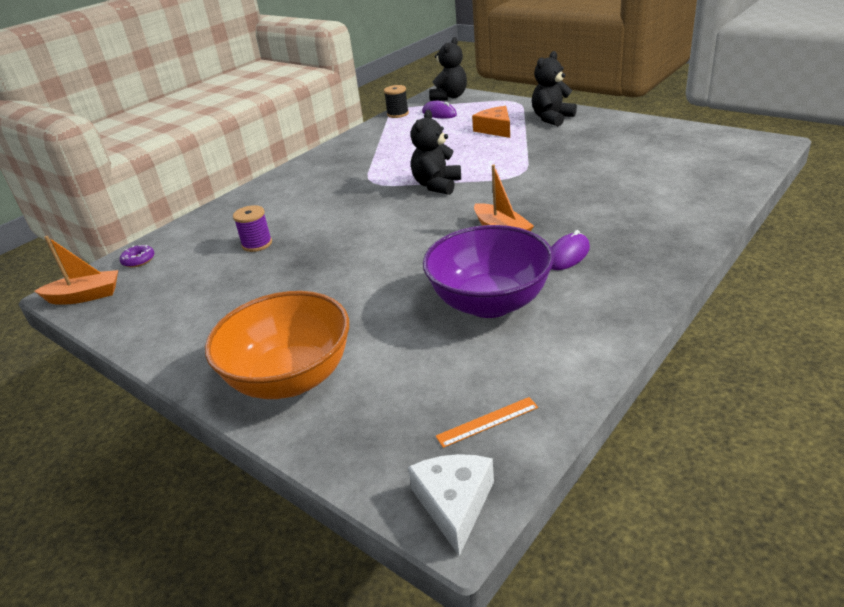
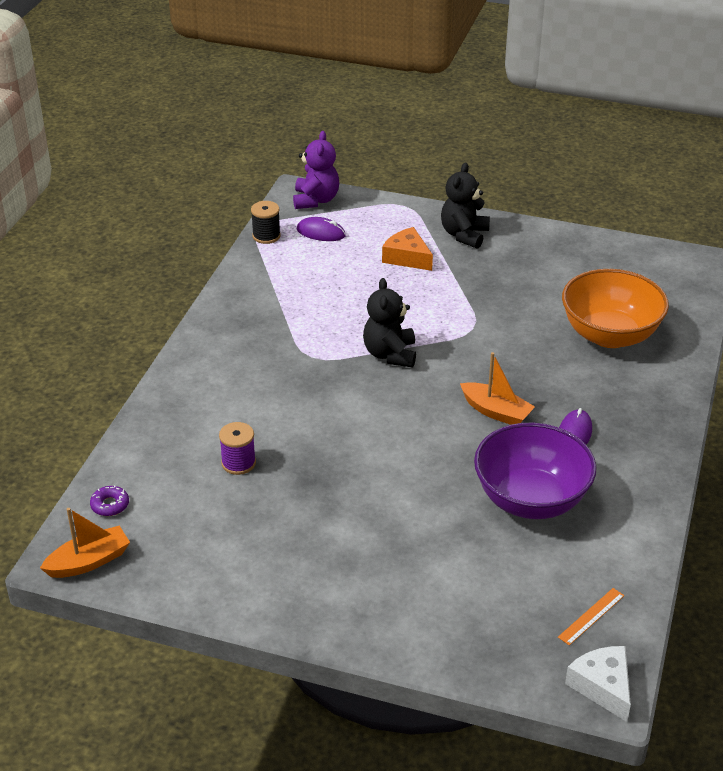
camera: 25 degrees left, 5 degrees up
orange bowl [205,291,349,399] -> orange bowl moved to [562,269,669,348]
black teddy bear [429,37,467,101] -> purple teddy bear [293,131,339,209]

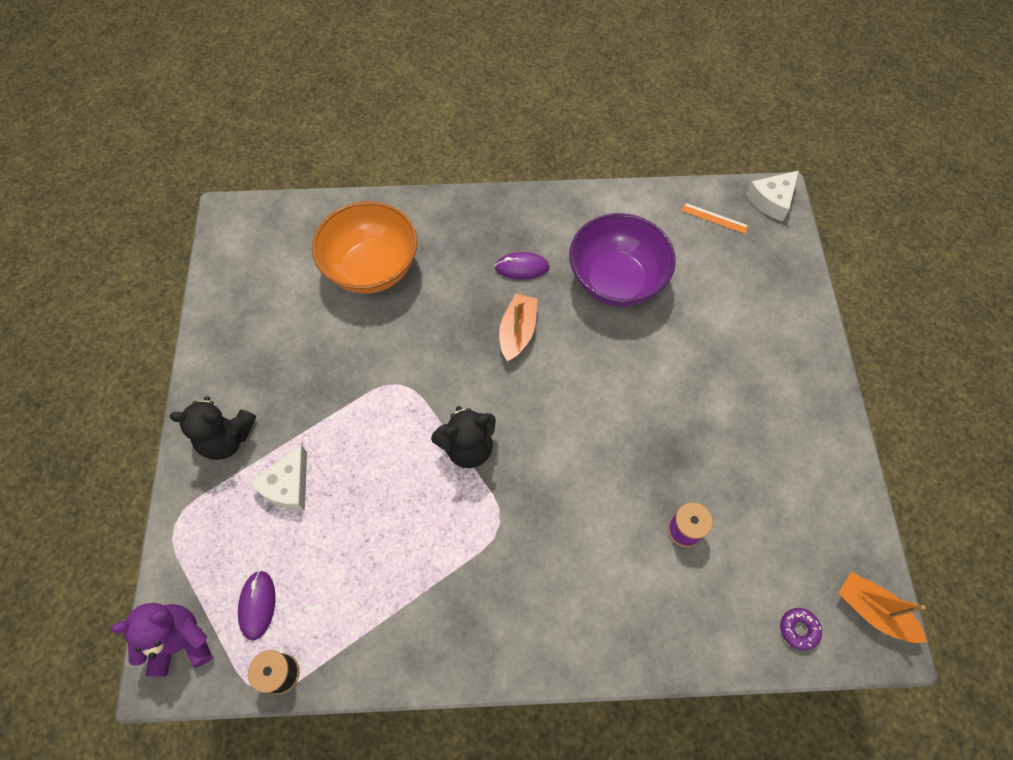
camera: 110 degrees left, 25 degrees up
orange cheese [382,227,433,271] -> white cheese [249,445,307,511]

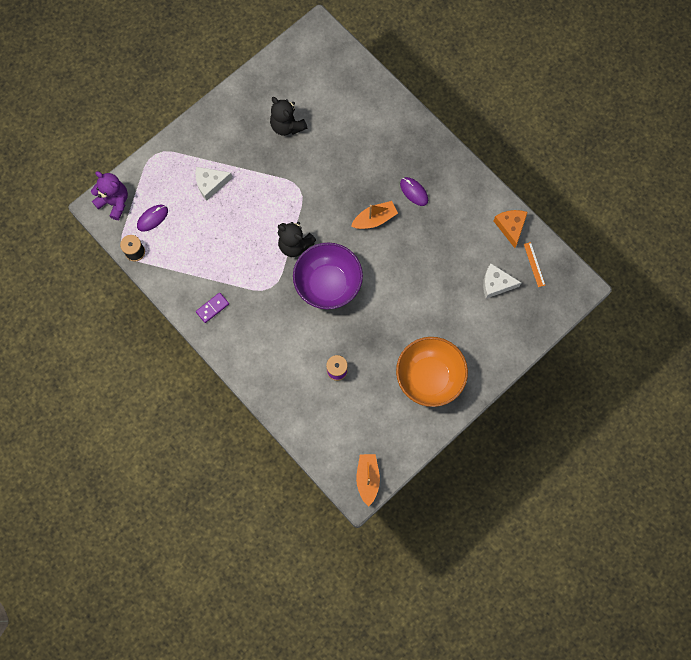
camera: 50 degrees right, 10 degrees up
black teddy bear [169,396,256,460] -> black teddy bear moved to [270,97,307,136]
orange bowl [312,201,417,294] -> orange bowl moved to [396,337,468,407]
purple bowl [569,213,676,307] -> purple bowl moved to [293,242,363,309]
white cheese [746,171,799,222] -> white cheese moved to [483,263,521,299]
purple donut [780,608,822,650] -> none
none -> purple domino [196,292,229,323]
none -> orange cheese [494,210,528,248]

